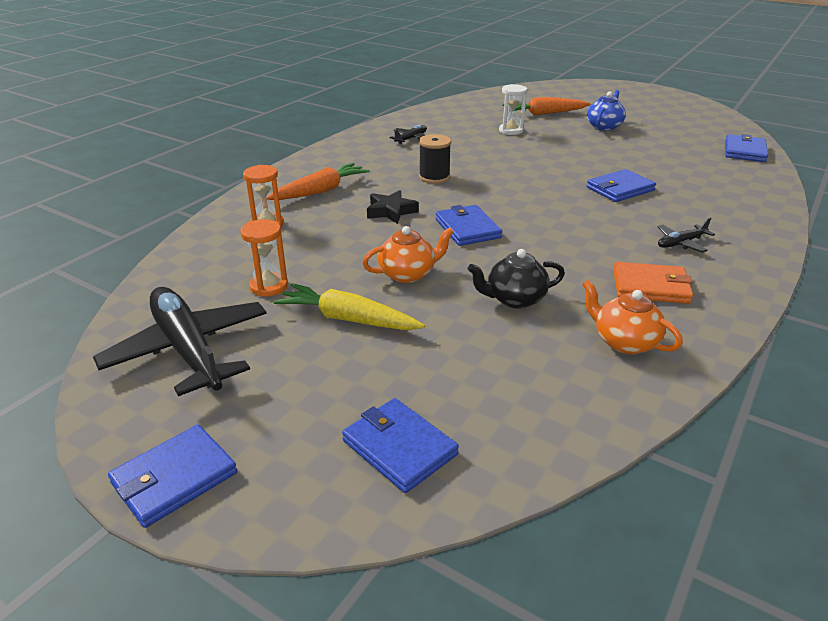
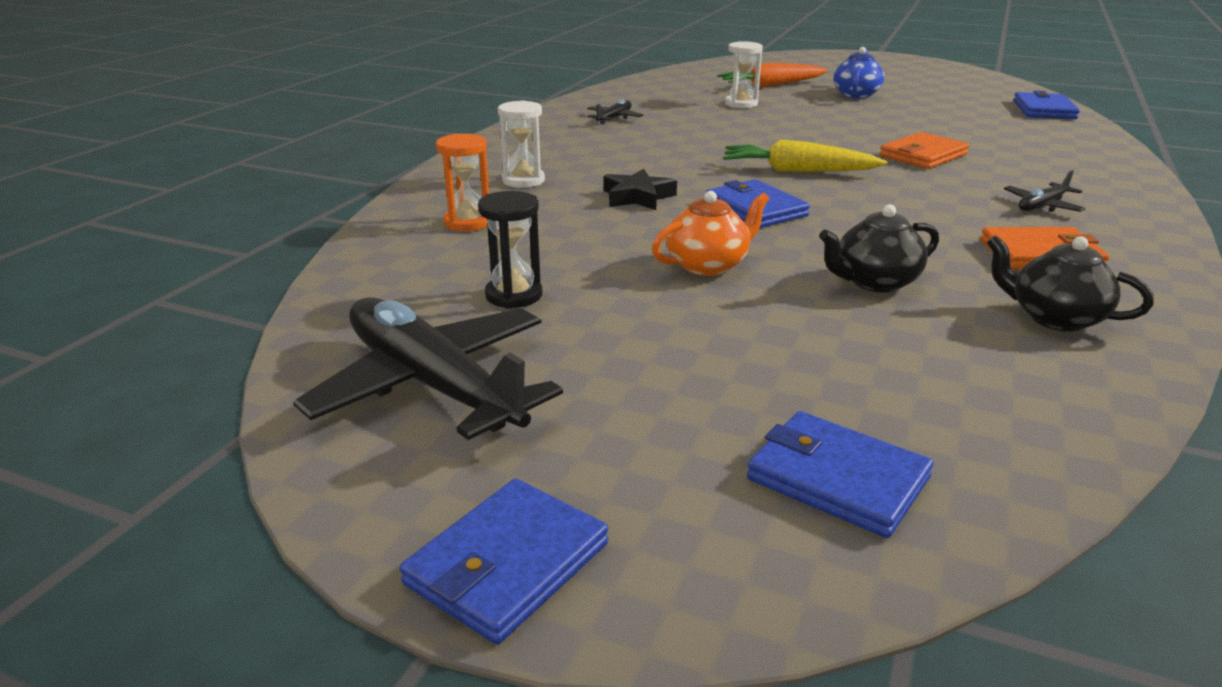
camera: 10 degrees left, 5 degrees down
orange hourglass [240,219,288,297] -> black hourglass [478,191,542,309]
orange carrot [267,163,370,200] -> white hourglass [498,100,545,188]
yellow carrot [274,283,425,330] -> yellow carrot moved to [723,140,887,172]
black spool [419,134,451,183] -> none
orange teapot [582,280,683,354] -> black teapot [986,235,1154,332]
blue wallet [587,169,656,202] -> orange wallet [880,132,969,169]

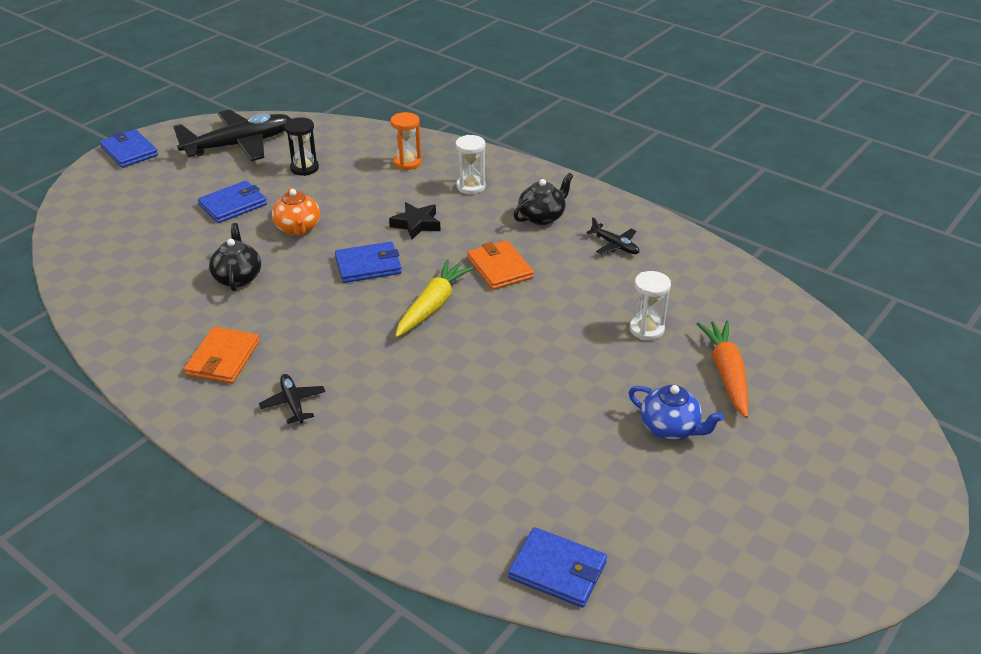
camera: 105 degrees right, 10 degrees up
blue wallet [747,411,933,538] -> blue wallet moved to [198,181,267,223]
orange wallet [880,132,969,169] -> orange wallet moved to [467,240,534,290]
black teapot [986,235,1154,332] -> black teapot moved to [514,173,573,225]

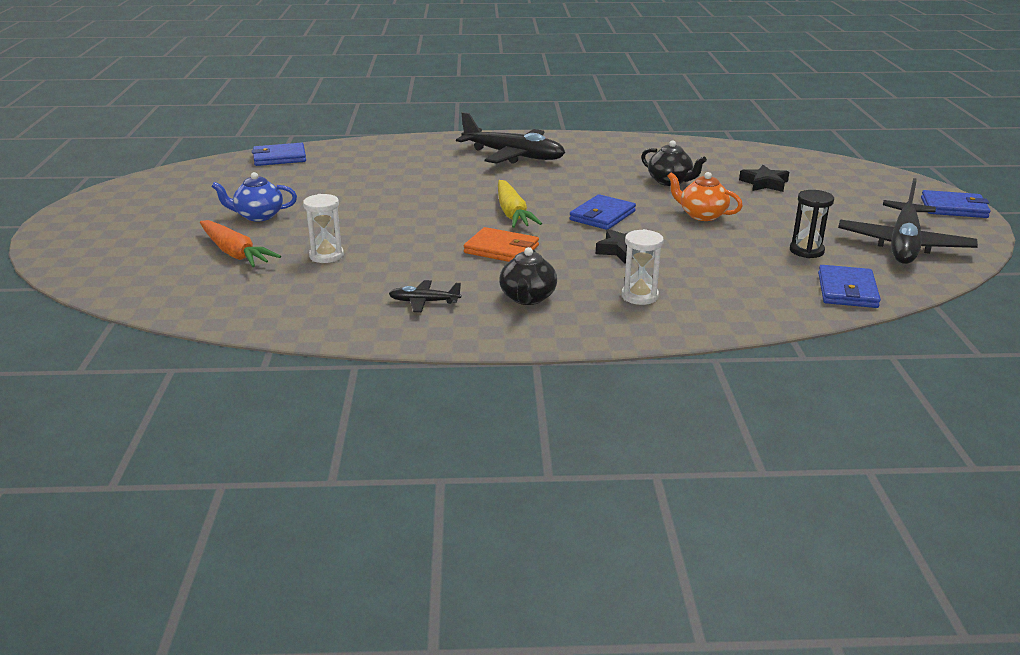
camera: 140 degrees right, 10 degrees down
orange wallet [184,327,260,384] -> none
blue wallet [198,181,267,223] -> blue wallet moved to [818,265,881,308]
black plane [259,374,325,424] -> black plane [456,112,565,164], size x2.21
orange hourglass [391,112,421,170] -> none
none -> black star [739,165,789,192]

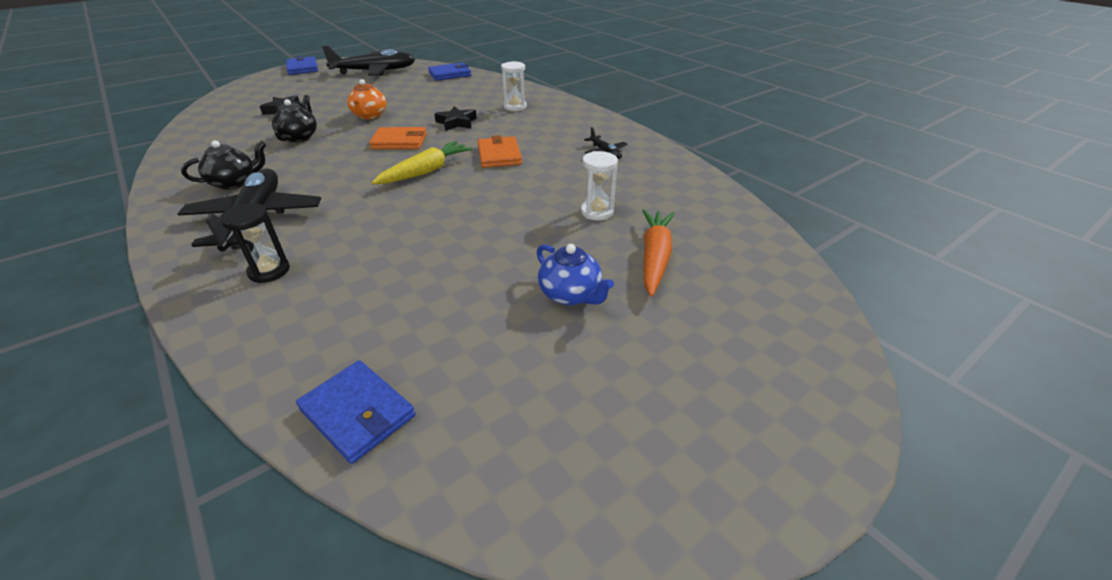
camera: 125 degrees left, 10 degrees up
black teapot [499,247,557,305] -> black teapot moved to [181,141,266,189]
blue wallet [569,194,636,230] -> orange wallet [369,127,427,149]
black hourglass [790,190,834,258] -> black hourglass moved to [220,203,290,283]

